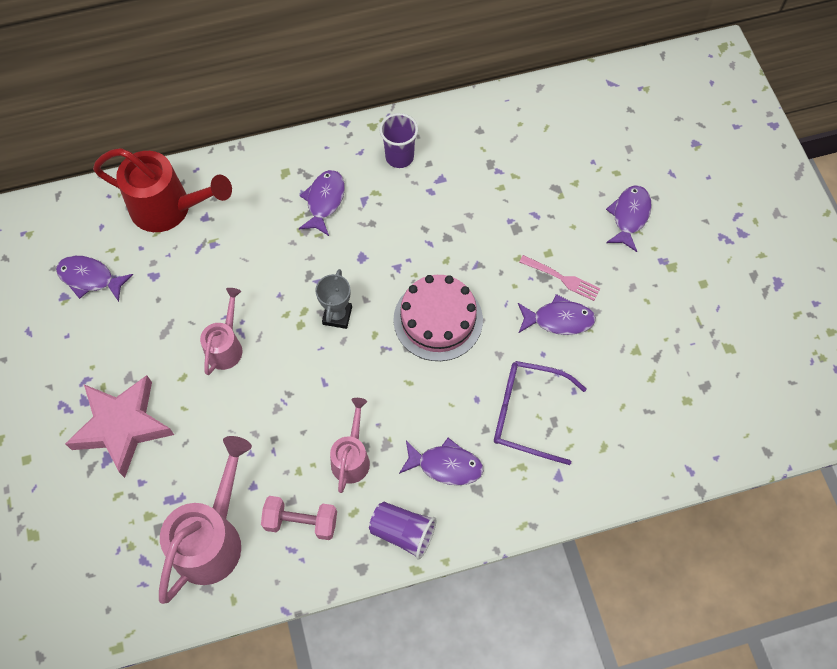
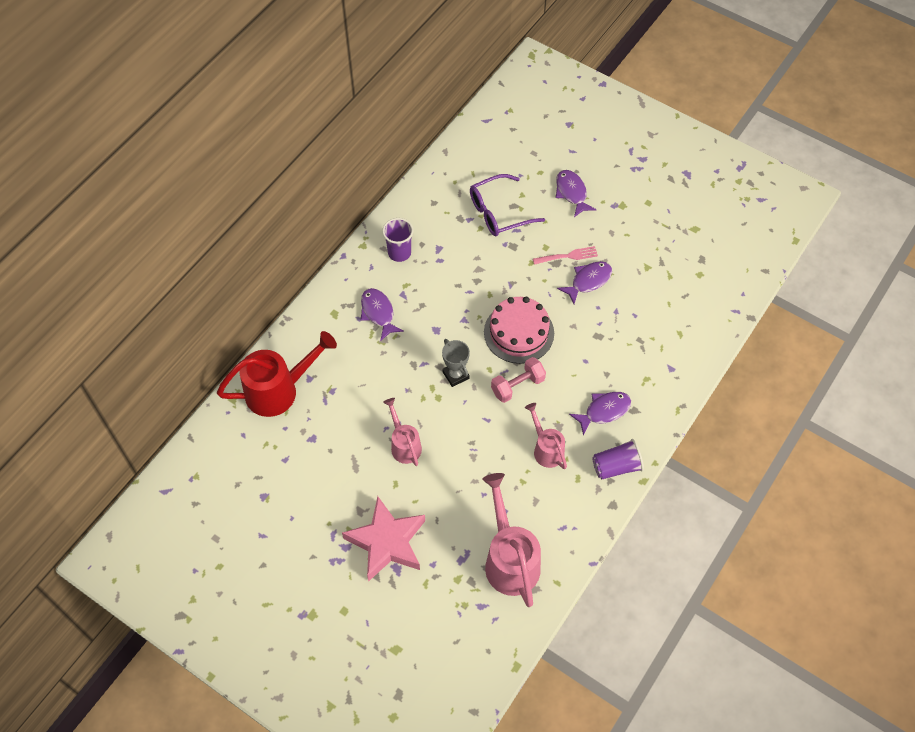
camera: 40 degrees left, 5 degrees down
purple fish [56,256,133,302] -> none
pink dumbbell [261,496,337,540] -> pink dumbbell moved to [491,357,546,403]
purple glasses [494,361,587,465] -> purple glasses moved to [470,174,545,236]

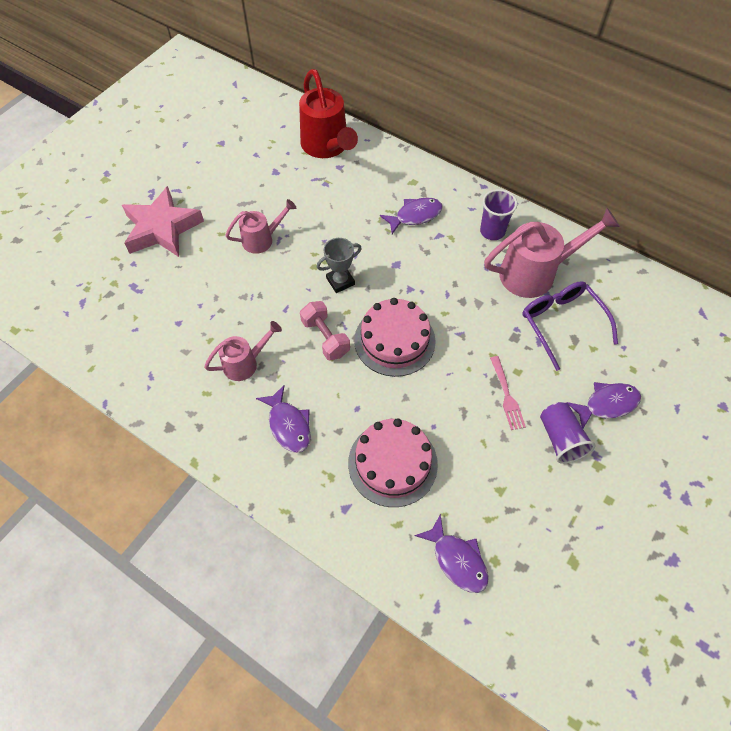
camera: 90 degrees right, 0 degrees up
pink watering can [482,473,541,607] -> pink watering can moved to [484,208,620,298]
purple fish [557,261,612,304] -> purple fish moved to [415,514,489,593]
purple cup [592,439,644,479] -> purple cup moved to [540,402,596,464]
none -> pink cake [348,418,438,507]

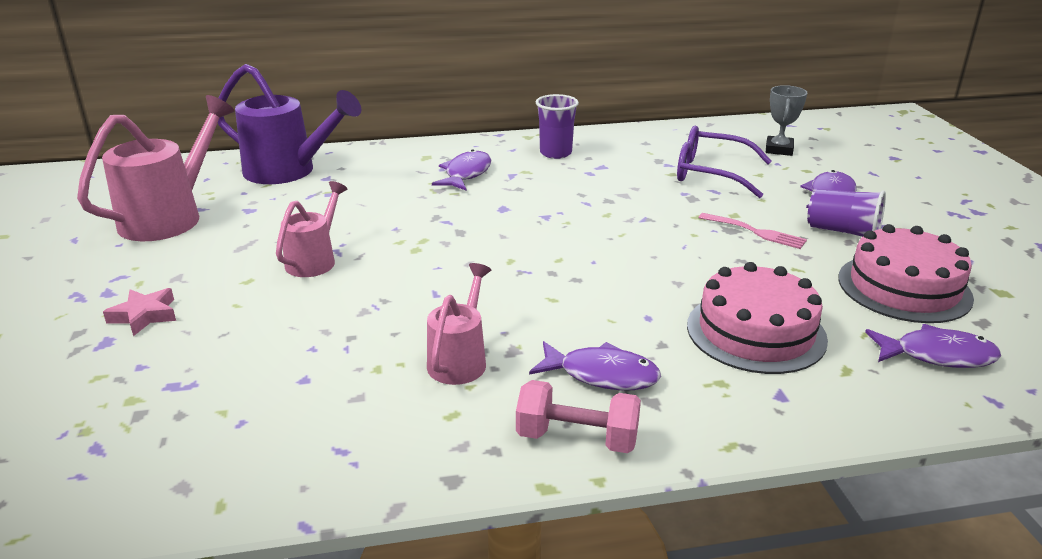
camera: 45 degrees left, 30 degrees down
pink star [122,186,204,257] -> pink star [103,288,176,336], size x0.47
red watering can [299,69,358,158] -> purple watering can [218,64,361,184]
pink dumbbell [300,301,350,360] -> pink dumbbell moved to [516,380,641,453]
grey trophy [317,238,362,293] -> grey trophy moved to [766,85,808,156]
pink cake [354,298,436,377] -> pink cake moved to [838,224,974,323]
pink watering can [484,208,620,298] -> pink watering can moved to [77,95,235,241]

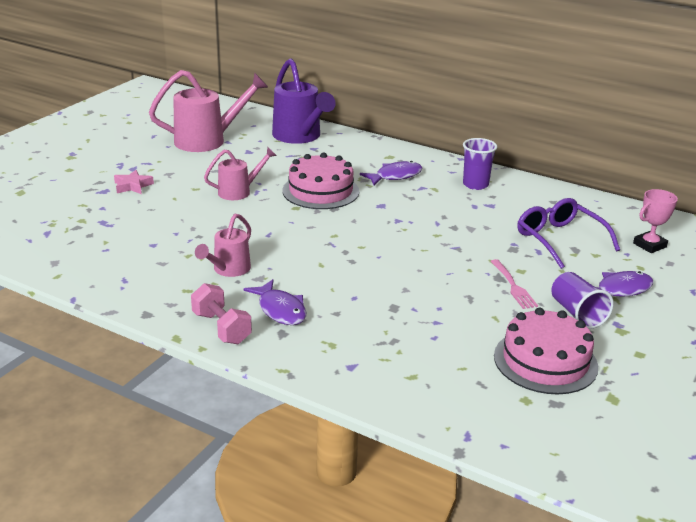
camera: 40 degrees right, 0 degrees up
pink watering can [427,263,491,385] -> pink watering can turned 150 degrees clockwise [195,214,251,277]
pink cake [687,262,828,374] -> pink cake moved to [282,153,359,209]
grey trophy [766,85,808,156] -> pink trophy [633,189,678,253]
purple fish [865,324,1001,368] -> none

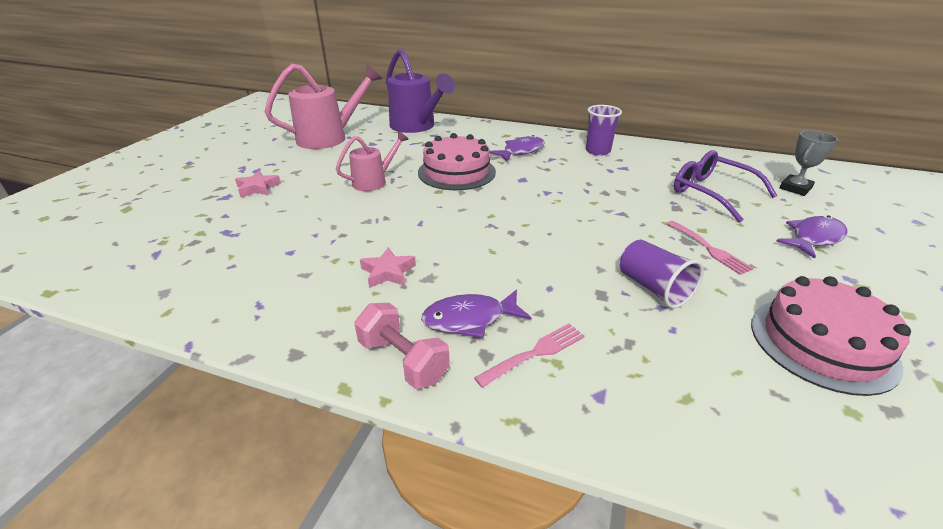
camera: 10 degrees left, 5 degrees up
pink watering can [195,214,251,277] -> pink star [360,247,416,288]
purple fish [243,279,306,325] -> purple fish turned 120 degrees clockwise [421,289,531,338]
purple cup [551,272,614,329] -> purple cup moved to [620,240,704,309]
pink trophy [633,189,678,253] -> grey trophy [780,130,838,196]
none -> pink fork [474,323,585,388]

